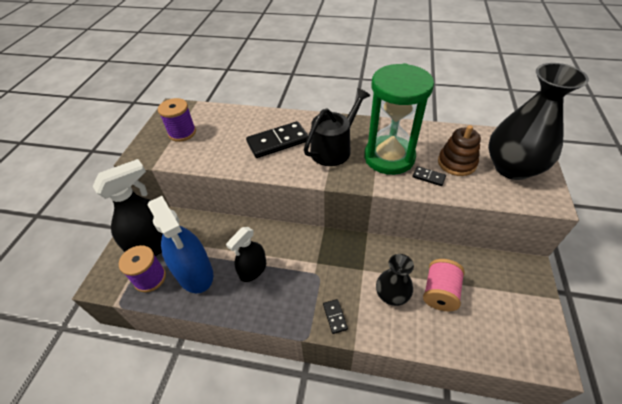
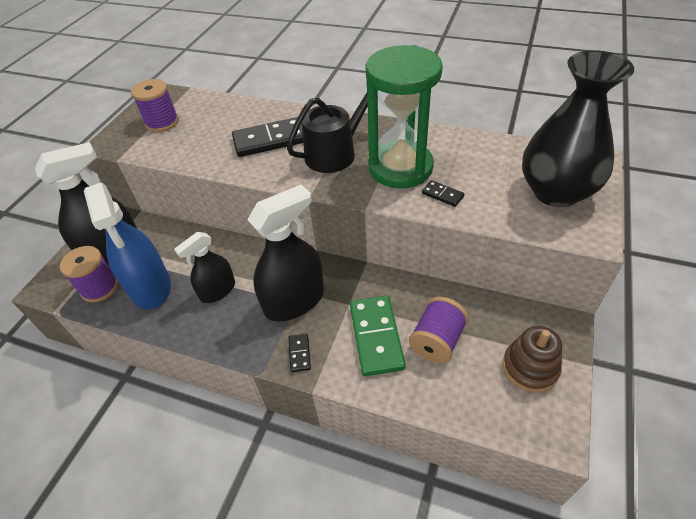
camera: 10 degrees right, 0 degrees up
black vase [376,254,414,306] -> green domino [350,296,406,376]
pink spool [423,259,465,311] -> purple spool [409,297,469,363]
brown stacking toy [438,125,481,176] -> brown stacking toy moved to [503,326,562,393]
none -> black spray bottle [248,184,324,322]

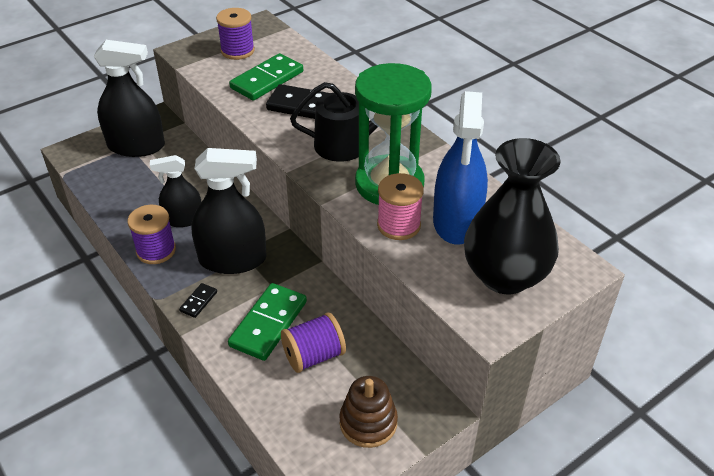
camera: 30 degrees right, 5 degrees down
purple spool [60,246,118,302] -> purple spool moved to [128,205,176,264]
blue spray bottle [84,182,171,309] -> blue spray bottle moved to [433,91,488,245]
black domino [422,180,464,207] -> pink spool [377,173,424,240]
none -> green domino [229,53,303,101]

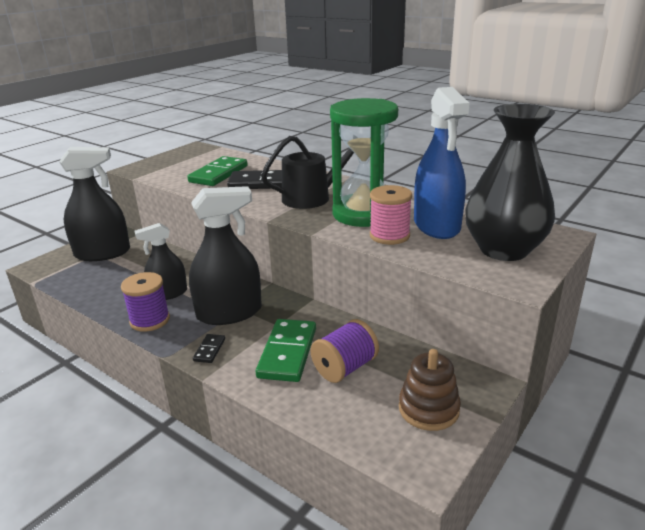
camera: 15 degrees left, 15 degrees down
purple spool [216,8,255,60] -> none

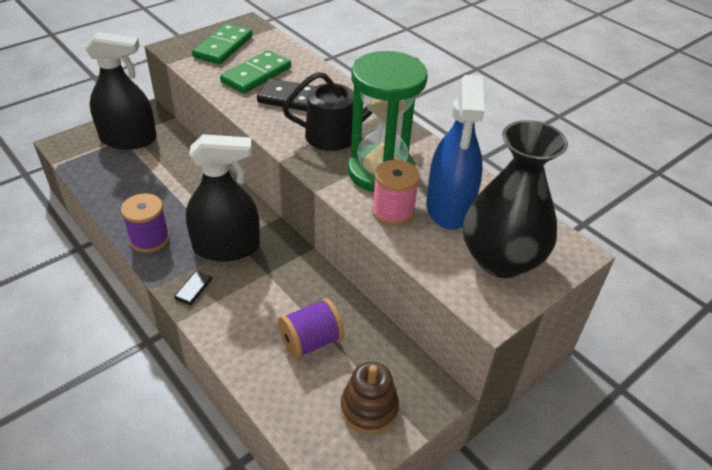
camera: 10 degrees right, 15 degrees up
black spray bottle [135,223,187,300] -> none
green domino [256,319,316,382] -> green domino moved to [192,23,253,64]

